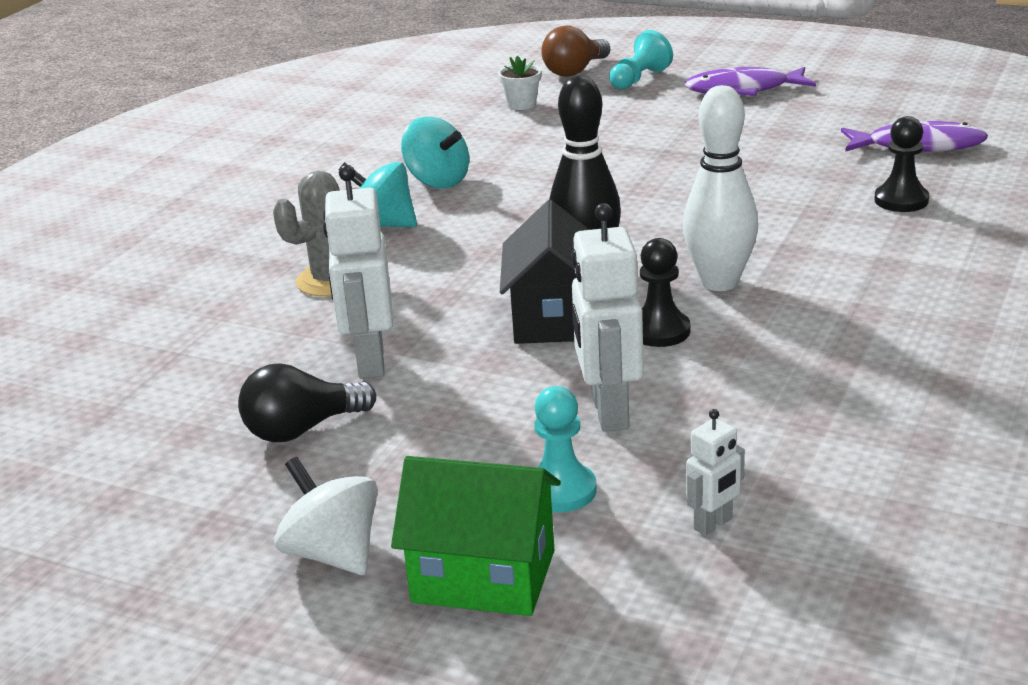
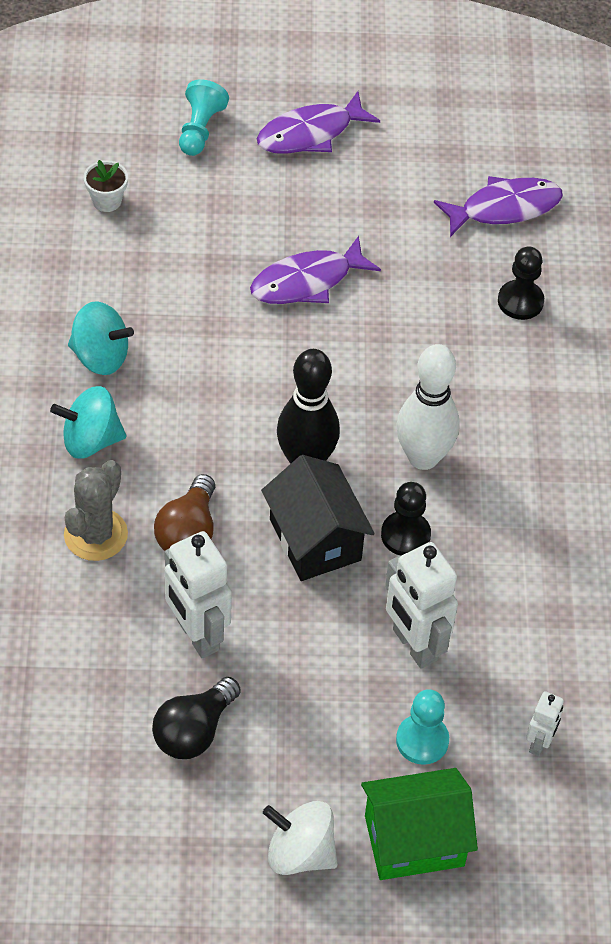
camera: 30 degrees left, 25 degrees up
brown light bulb [541,26,610,76] -> brown light bulb moved to [154,474,215,551]
none -> purple fish [250,236,381,304]

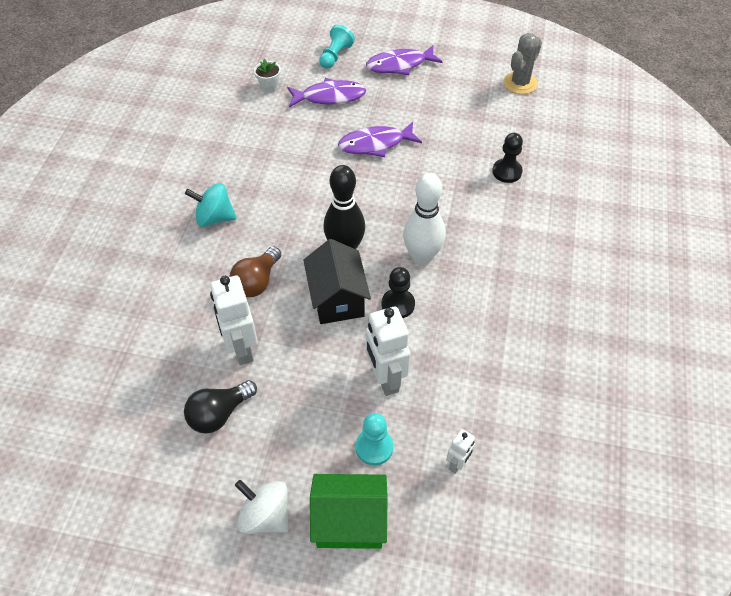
camera: 15 degrees right, 0 degrees up
grey cactus [64,460,128,561] -> grey cactus moved to [503,33,542,94]
turquoise spinning top [68,301,134,375] -> none
purple fish [434,176,563,237] -> purple fish moved to [287,78,366,108]

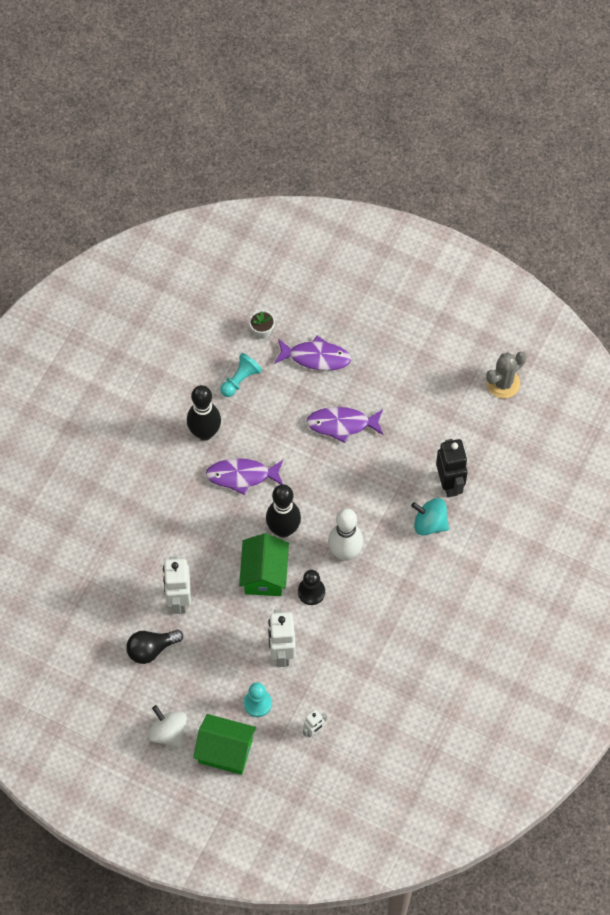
camera: 15 degrees right, 10 degrees up
turquoise spinning top [185,183,237,227] -> turquoise spinning top moved to [411,498,449,536]
brown light bulb [230,246,281,297] -> none
black house [303,239,371,324] -> green house [239,533,289,596]
turquoise pawn [319,25,355,69] -> turquoise pawn moved to [220,353,262,397]
purple fish [366,45,443,75] -> purple fish moved to [206,458,283,495]
black pawn [492,133,523,183] -> black robot [436,439,468,497]
none -> black bowling pin [187,385,221,441]

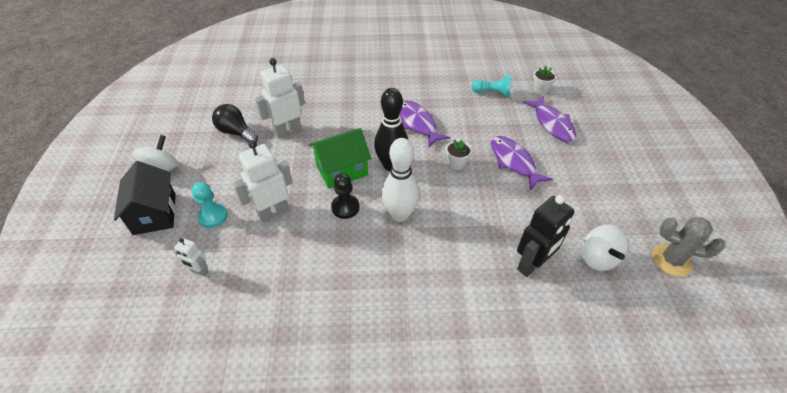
camera: 60 degrees right, 15 degrees down
black bowling pin [187,385,221,441] -> none
green house [193,714,256,775] -> black house [114,161,176,235]
turquoise spinning top [411,498,449,536] -> none
none -> white flower pot [446,139,472,170]
none -> white spinning top [582,225,628,271]

